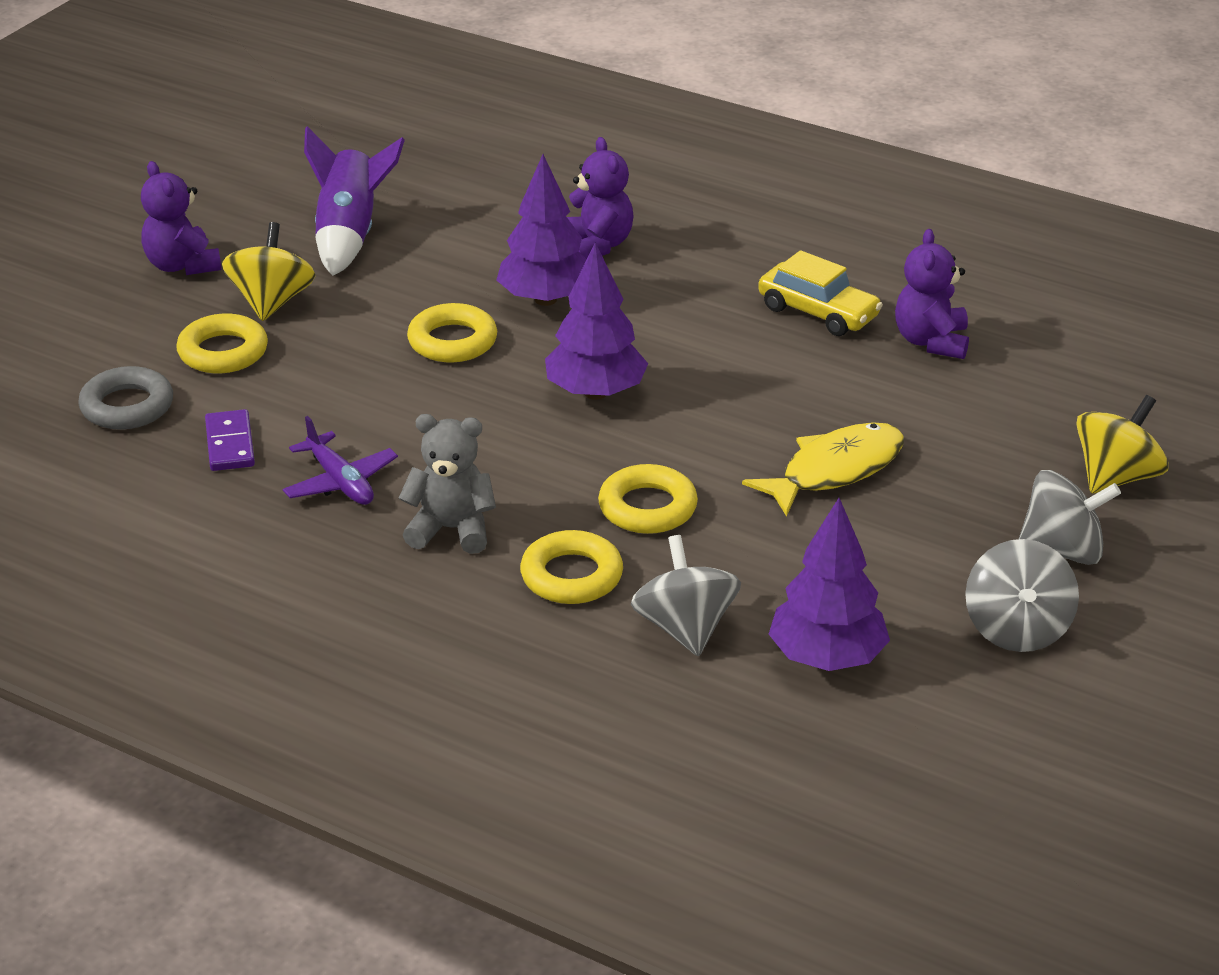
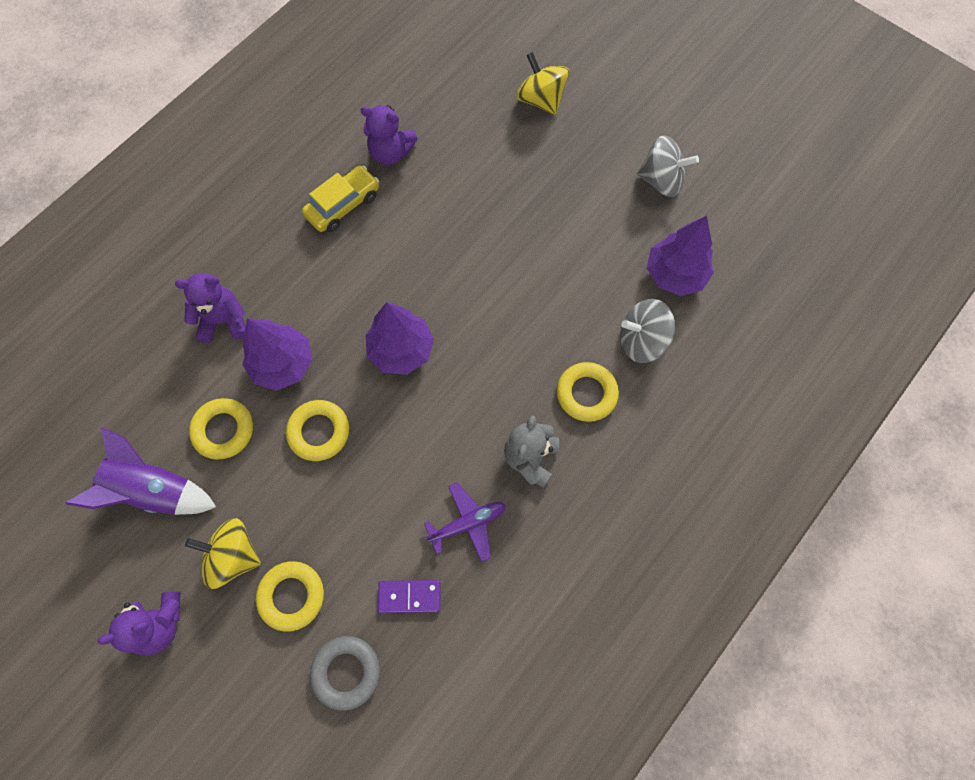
camera: 80 degrees left, 35 degrees up
yellow ring [598,464,698,534] -> yellow ring moved to [189,398,253,460]
yellow fish [742,422,904,517] -> none
grey spinning top [1019,470,1121,565] -> none

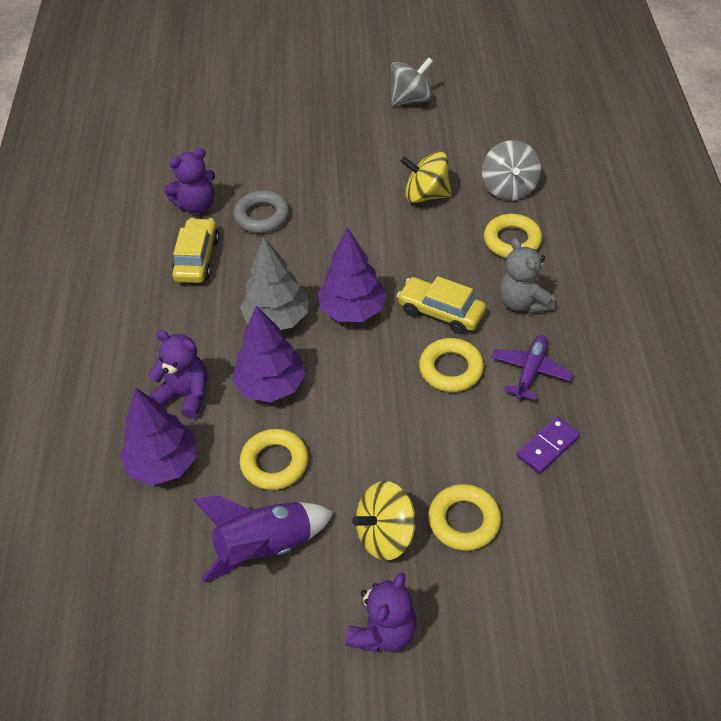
camera: 40 degrees left, 20 degrees down
purple teddy bear [175,273,246,343] -> purple teddy bear turned 75 degrees clockwise [148,330,207,419]
yellow ring [286,400,349,461] -> yellow ring moved to [419,338,484,392]
grey ring [310,636,380,711] -> grey ring moved to [233,190,289,233]
yellow spinning top [516,52,569,115] -> yellow spinning top moved to [400,152,452,203]
grey spinning top [620,299,675,363] -> grey spinning top turned 45 degrees counterclockwise [482,140,541,201]
purple tree [647,216,714,296] -> purple tree moved to [120,387,197,485]
none -> grey tree [240,237,308,330]
none -> yellow car [397,276,486,334]

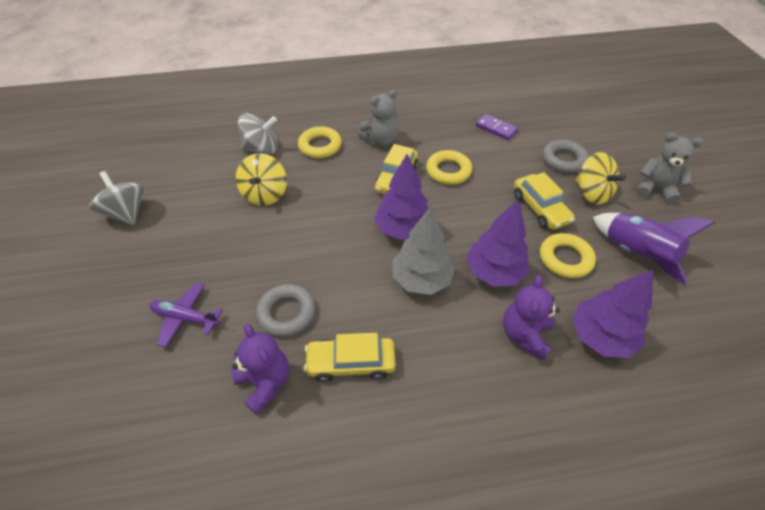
camera: 100 degrees left, 0 degrees up
purple teddy bear [346,573,417,652] -> grey teddy bear [636,133,703,204]
yellow ring [428,484,501,551] -> grey ring [543,140,589,173]
purple plane [491,335,573,401] -> purple plane moved to [149,283,223,348]
none -> yellow car [514,172,575,230]

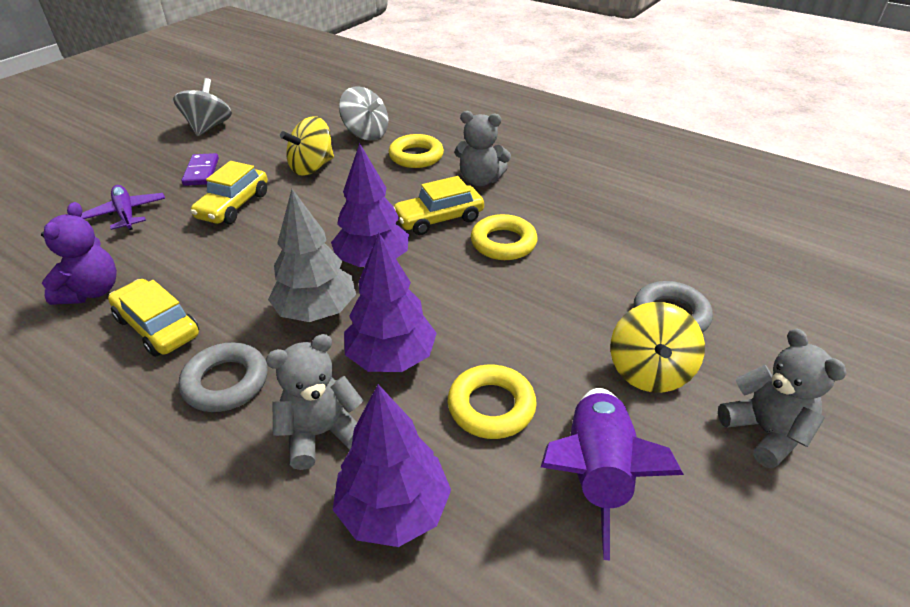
camera: 45 degrees right, 10 degrees down
grey ring [256,284,315,337] -> grey ring moved to [179,342,268,412]
purple domino [476,114,518,140] -> purple domino moved to [182,153,219,186]
purple teddy bear [503,275,560,360] -> grey teddy bear [266,334,364,470]
yellow car [514,172,575,230] -> yellow car moved to [190,161,268,224]

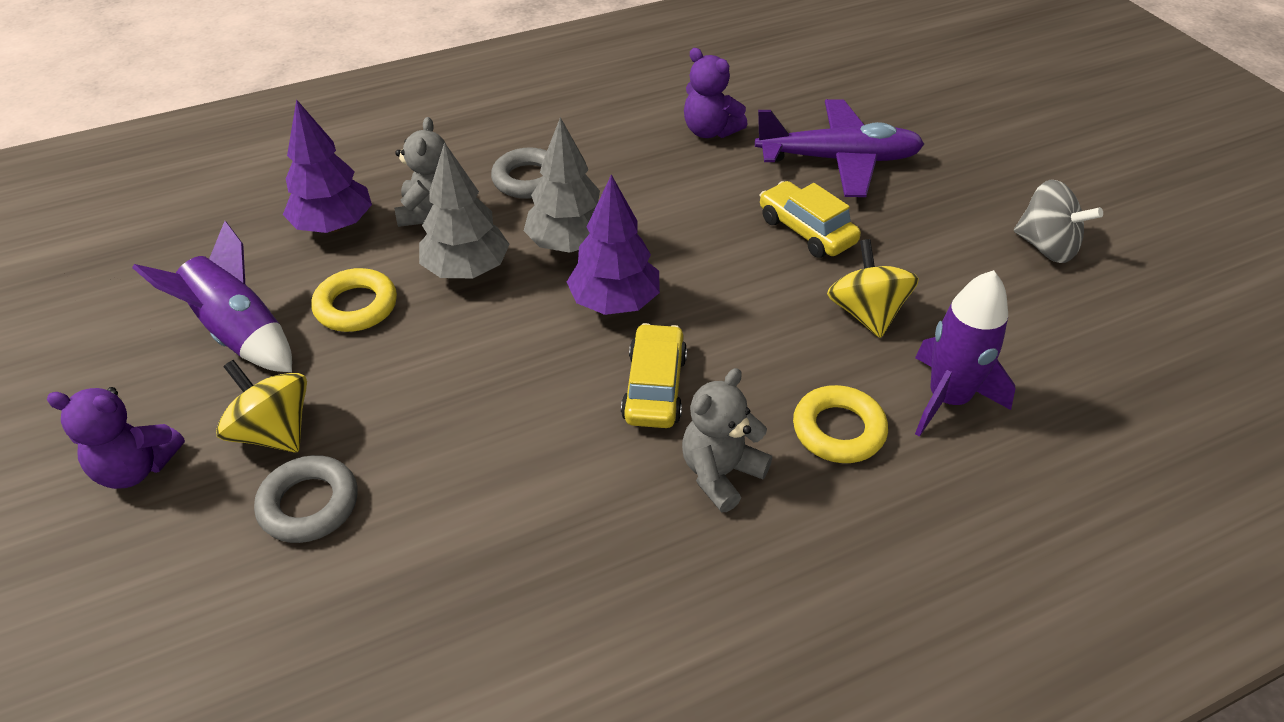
camera: 120 degrees right, 5 degrees up
purple plane [81,185,165,230] -> purple plane [755,99,924,197], size x1.81
yellow car [108,279,199,357] -> none
purple domino [182,153,219,186] -> none
grey spinning top [339,87,388,140] -> purple rocket [915,270,1015,437]
purple tree [344,233,437,372] -> grey tree [419,142,510,278]
yellow ring [471,214,538,260] -> none
grey teddy bear [718,328,847,469] -> purple teddy bear [46,387,185,489]

